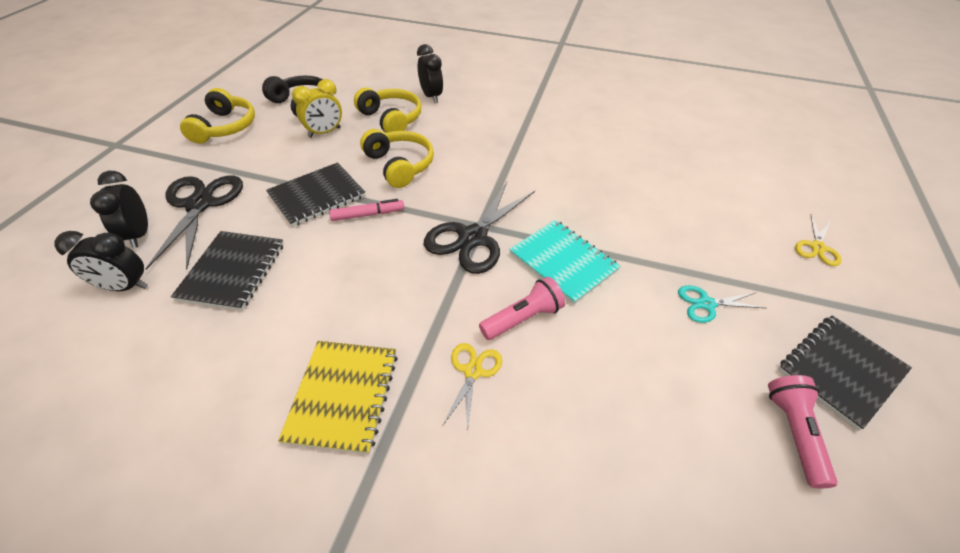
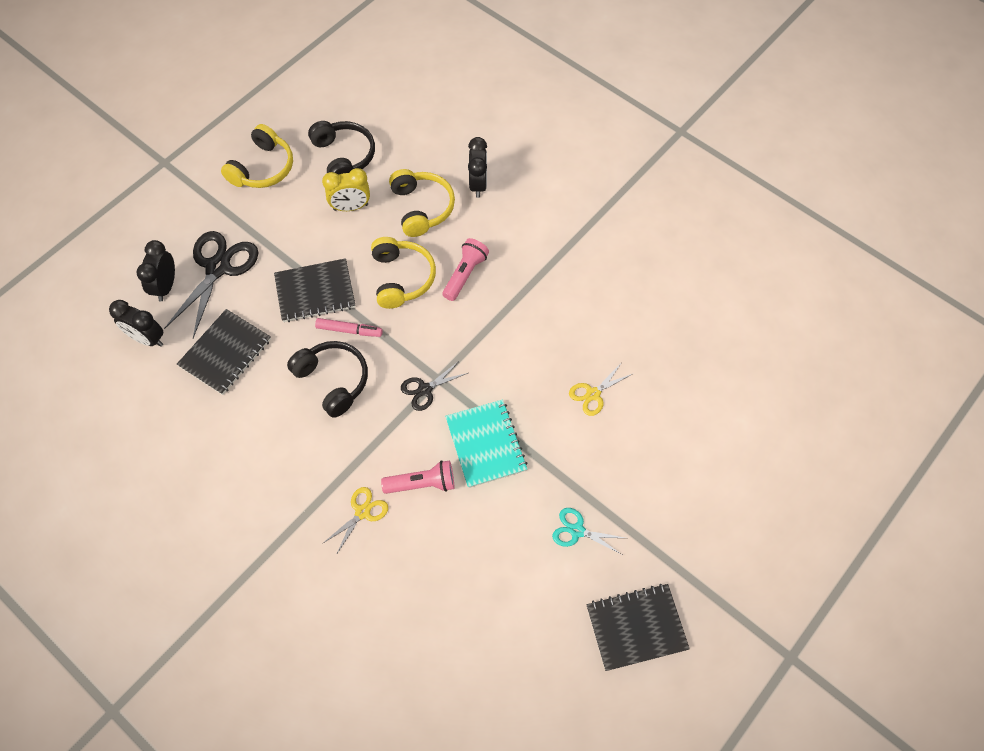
camera: 25 degrees right, 15 degrees up
yellow notebook [278,341,398,454] -> none
black scissors [424,182,535,274] -> black scissors [401,360,468,411], size x0.53
pink flashlight [768,375,838,488] -> pink flashlight moved to [442,238,489,301]
yellow scissors [795,215,841,266] -> yellow scissors moved to [569,362,634,416]
none -> black headphones [287,341,368,418]

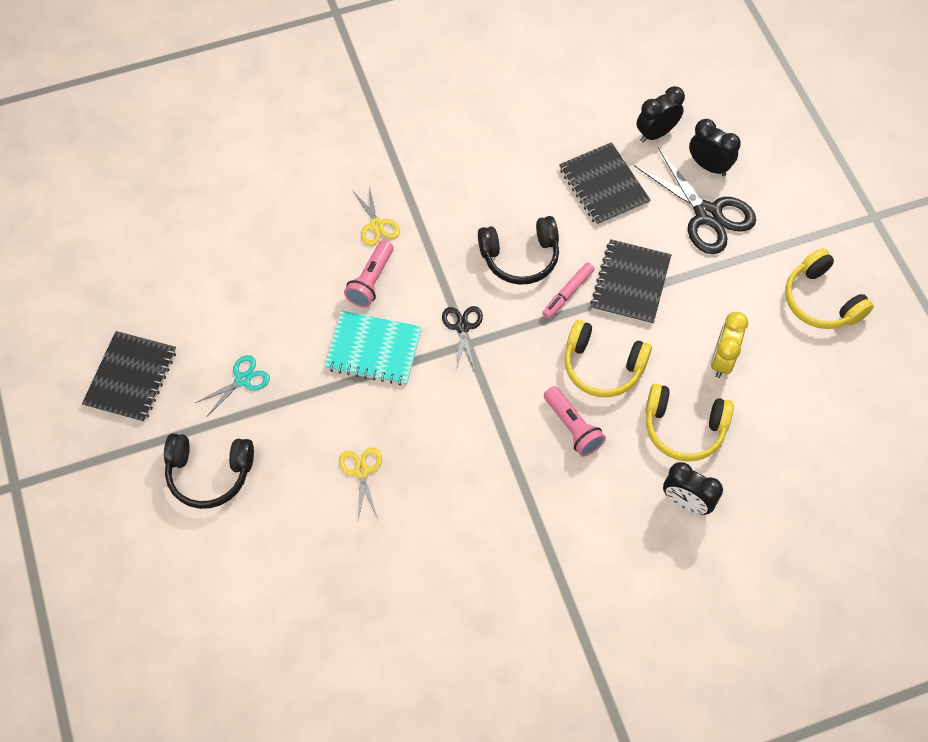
camera: 120 degrees right, 0 degrees up
black headphones [308,121,375,175] -> black headphones moved to [164,434,254,509]

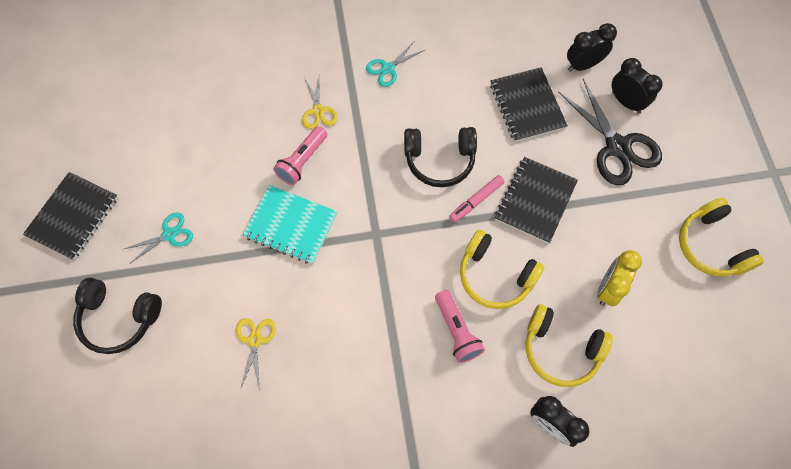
camera: 10 degrees right, 5 degrees up
black scissors [442,306,483,370] -> none
none -> turquoise scissors [366,42,425,87]

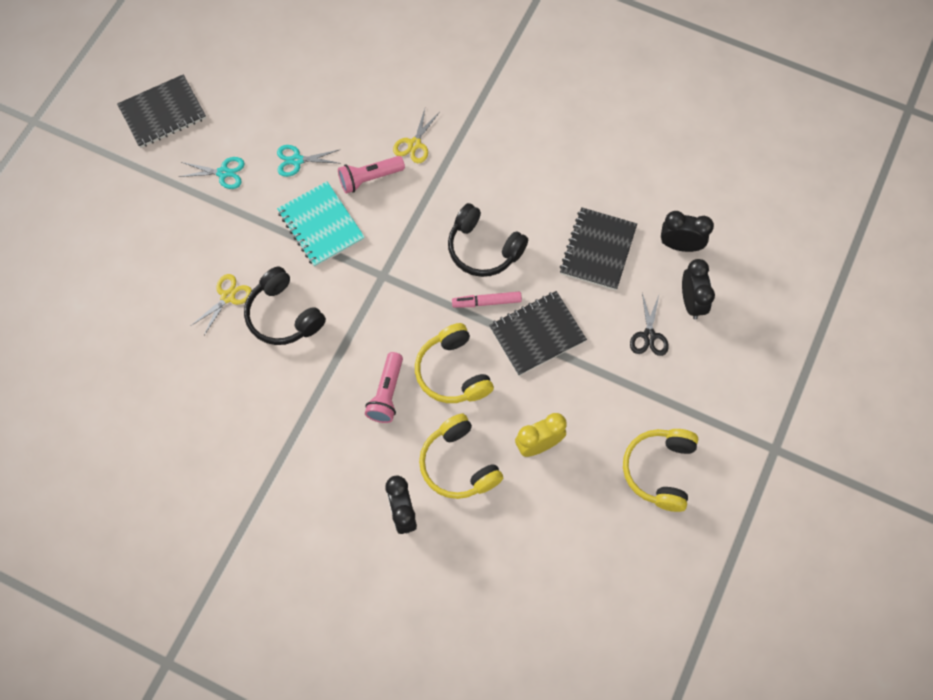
camera: 35 degrees right, 0 degrees up
black headphones [73,278,162,354] -> black headphones moved to [244,266,326,345]
turquoise scissors [366,42,425,87] -> turquoise scissors moved to [277,145,341,177]
black scissors [558,79,662,185] -> black scissors [630,293,669,356], size x0.53

